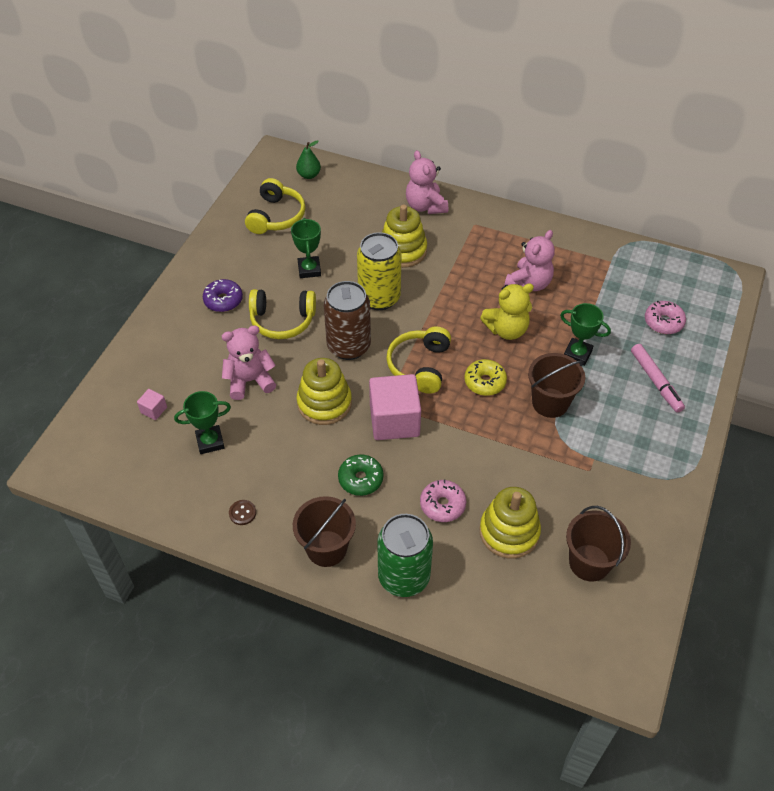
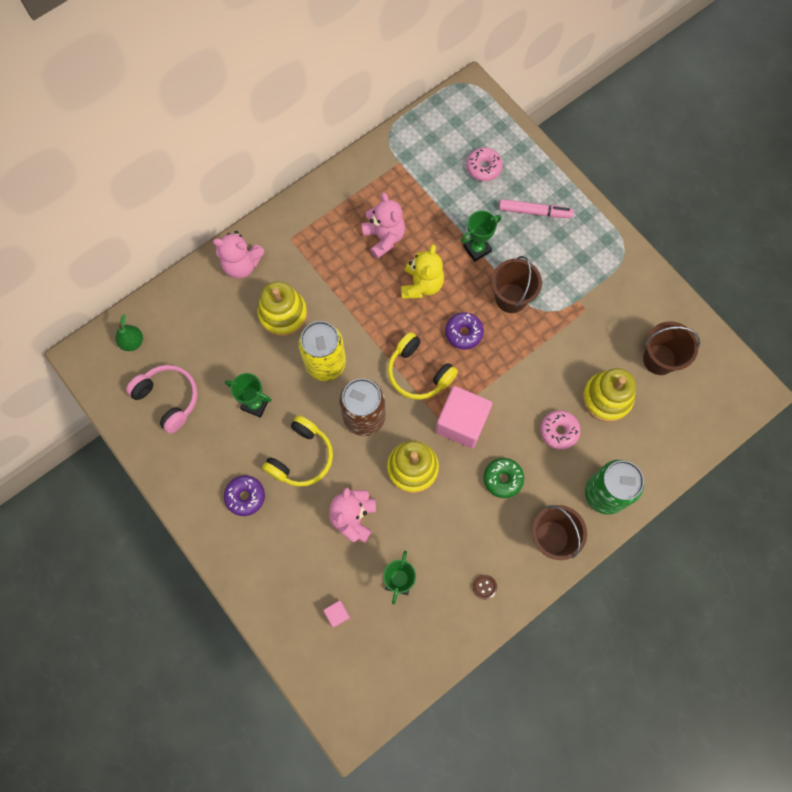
camera: 60 degrees left, 20 degrees up
yellow headphones [245,178,306,234] -> pink headphones [126,365,198,434]
yellow donut [464,359,507,396] -> purple donut [445,312,484,349]

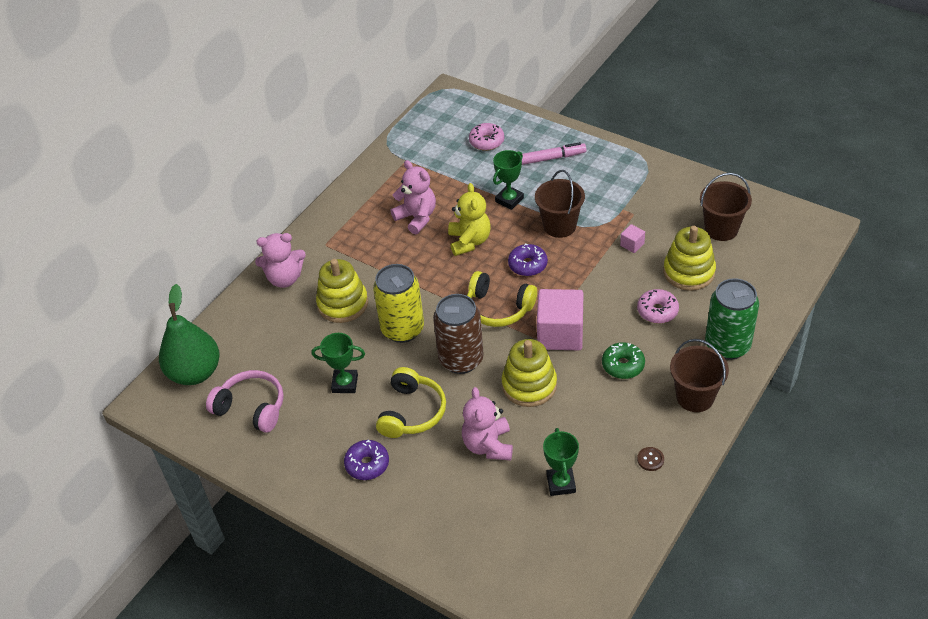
camera: 15 degrees left, 25 degrees down
green pear [116,314,143,351] -> green pear [159,284,220,385], size x2.06
pink cube [323,600,350,627] -> pink cube moved to [620,224,645,253]

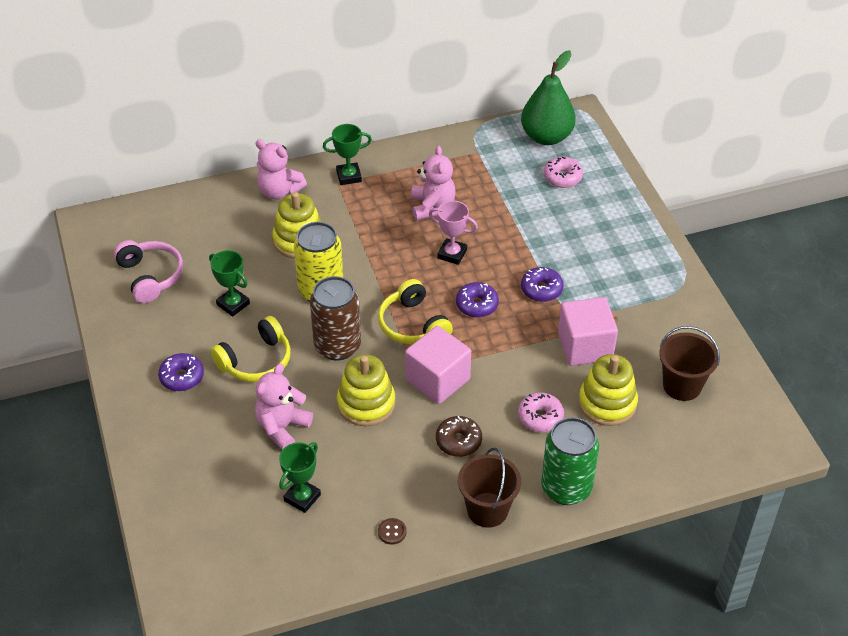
camera: 35 degrees right, 0 degrees up
green pear [159,284,220,385] -> green pear moved to [521,50,576,145]
yellow teddy bear [448,183,491,256] -> pink trophy [429,201,478,265]
green trophy [493,150,524,210] -> green trophy moved to [323,124,372,185]
pink marker [522,142,586,165] -> none
brown bucket [535,170,585,238] -> purple donut [521,267,564,302]
green donut [602,342,645,379] -> brown donut [436,416,482,457]
pink cube [620,224,645,253] -> pink cube [558,297,618,366], size x2.32

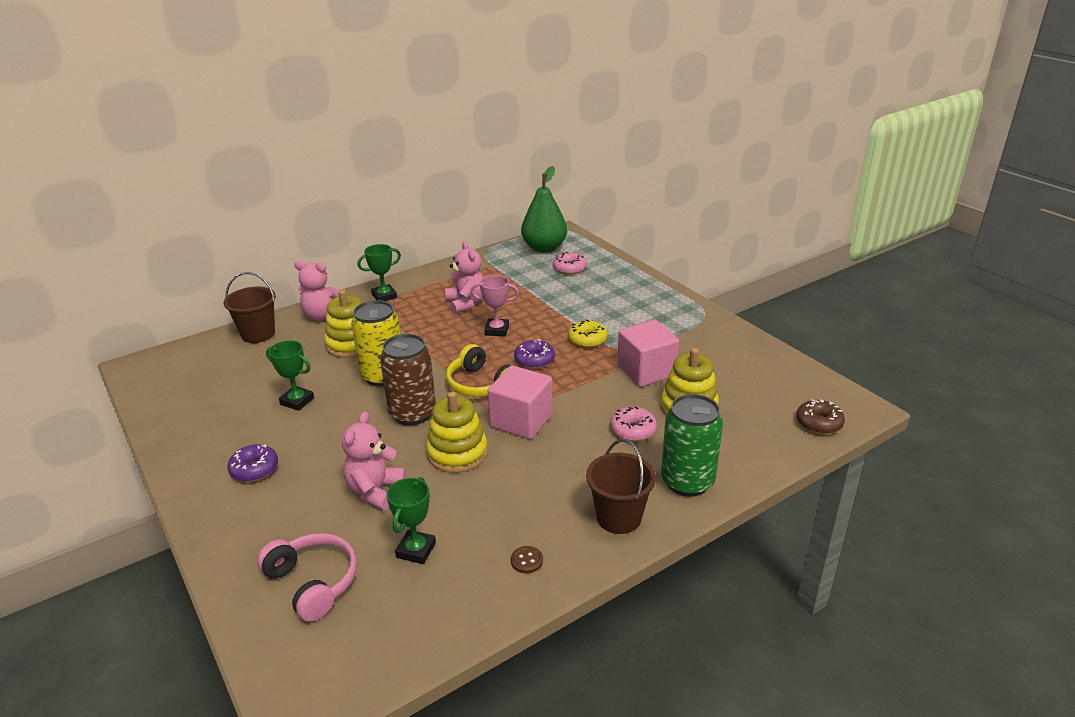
camera: 15 degrees left, 15 degrees down
pink headphones [114,240,183,303] -> pink headphones moved to [257,533,357,622]
yellow headphones [211,316,291,382] -> none
brown donut [436,416,482,457] -> brown donut moved to [796,399,845,434]
purple donut [521,267,564,302] -> yellow donut [568,320,608,348]
brown bucket [659,326,720,401] -> brown bucket moved to [223,272,276,343]

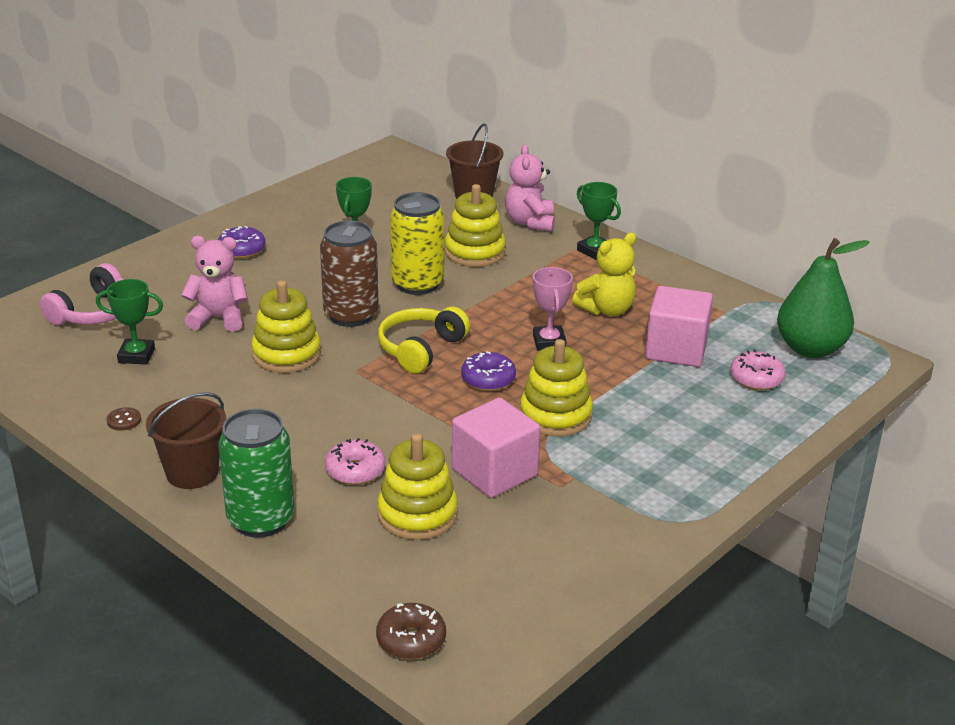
camera: 75 degrees right, 0 degrees up
pink teddy bear [445,241,484,314] -> yellow teddy bear [572,233,636,316]
pink cube [488,365,553,439] -> pink cube moved to [645,286,713,367]
yellow donut [568,320,608,348] -> yellow stacking toy [520,339,593,437]

